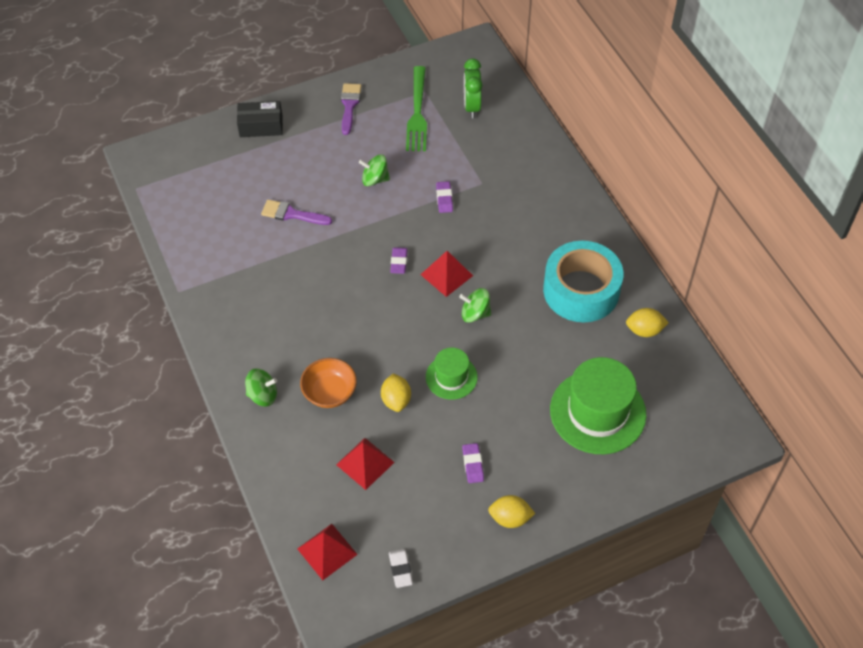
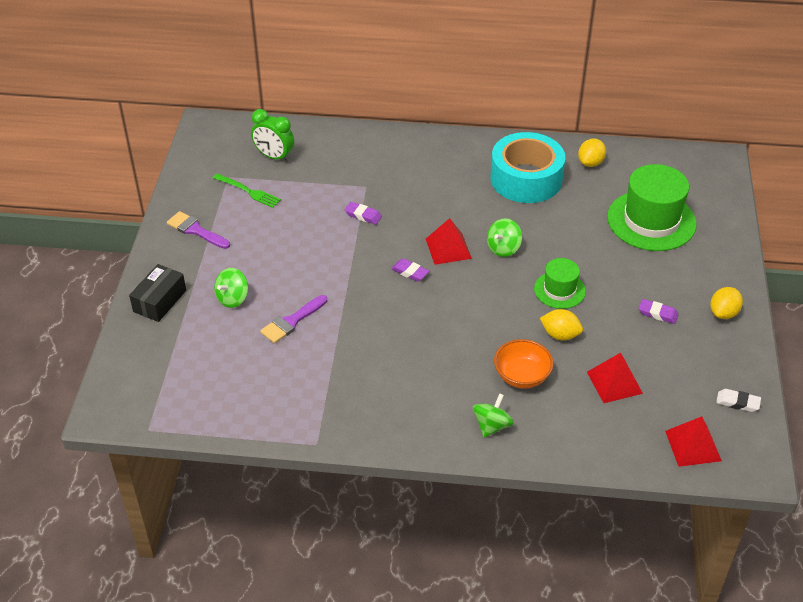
camera: 60 degrees left, 10 degrees down
green spinning top [359,154,390,186] -> green spinning top moved to [214,268,248,308]
green fork [406,66,427,151] -> green fork [213,174,281,208], size x0.65

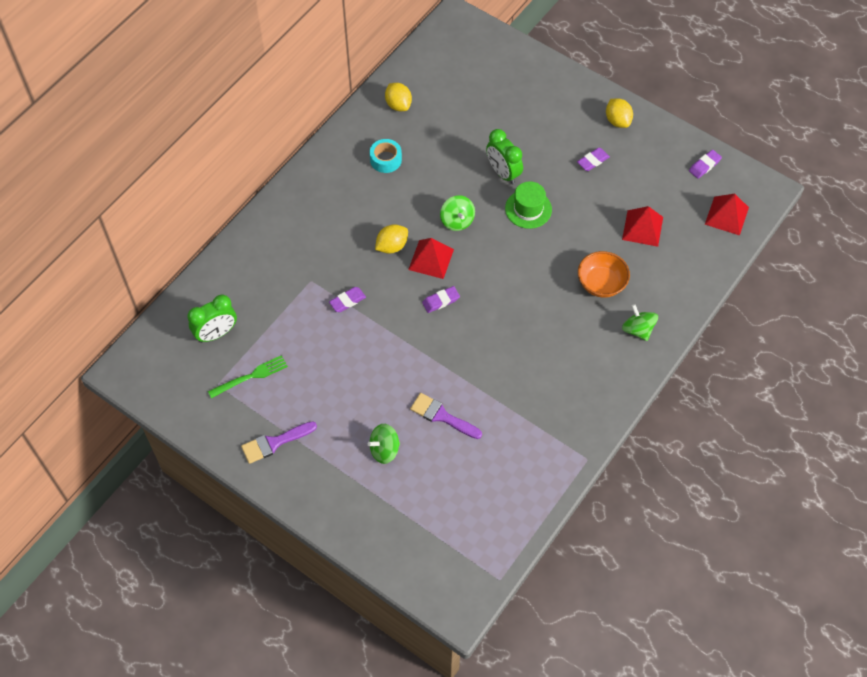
camera: 60 degrees left, 15 degrees up
black box [129,264,186,322] -> none
green spinning top [214,268,248,308] -> green spinning top turned 90 degrees clockwise [368,424,400,464]
purple brush [260,295,327,344] -> purple brush turned 135 degrees clockwise [410,393,482,439]
turquoise tape [490,132,565,203] -> turquoise tape [370,139,402,173], size x0.45
yellow lemon [540,309,583,340] -> yellow lemon moved to [375,224,408,254]
green hat [607,164,696,251] -> none
white eraser [716,389,761,412] -> purple eraser [689,150,722,179]
none -> green clock [486,129,523,184]

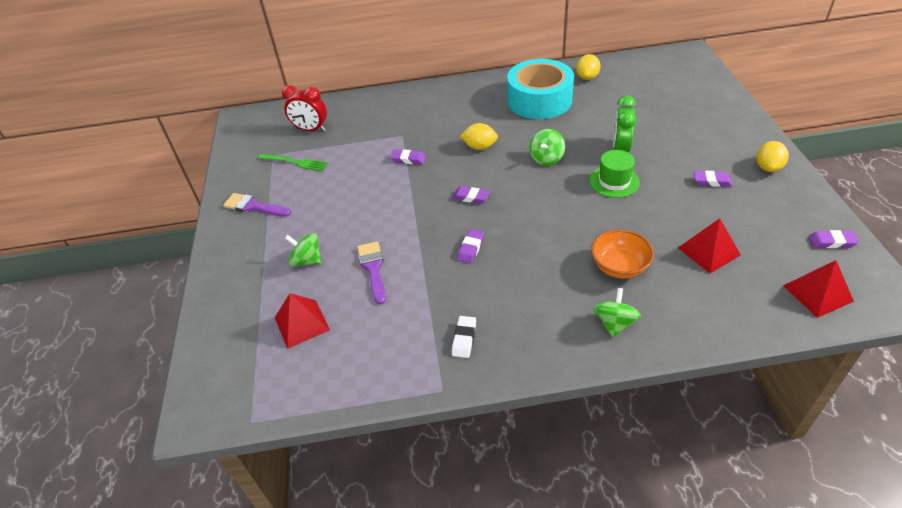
camera: 50 degrees right, 15 degrees down
green clock [187,295,237,343] -> red clock [282,85,327,131]
turquoise tape [370,139,402,173] -> turquoise tape [507,59,574,119], size x2.21
red pyramid [408,238,454,279] -> red pyramid moved to [275,293,330,349]
none -> white eraser [452,316,476,358]
none -> purple eraser [457,229,484,264]

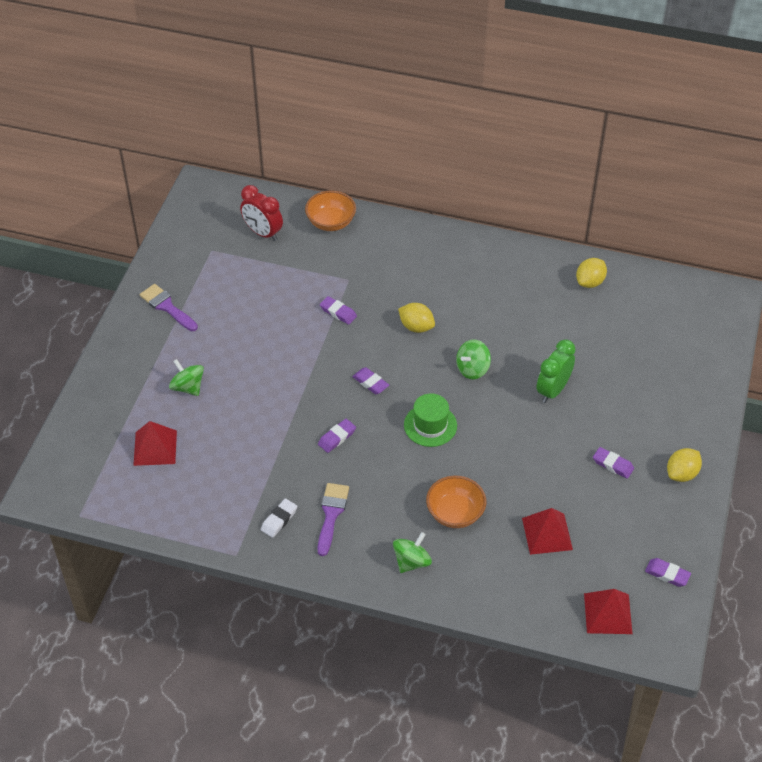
camera: 20 degrees right, 5 degrees up
green fork [258,154,328,171] -> none
purple brush [357,241,386,304] -> purple brush moved to [317,483,349,556]
turquoise tape [507,59,574,119] -> none
green hat [589,150,640,198] -> green hat moved to [404,393,457,447]
none -> orange bowl [305,190,356,231]

